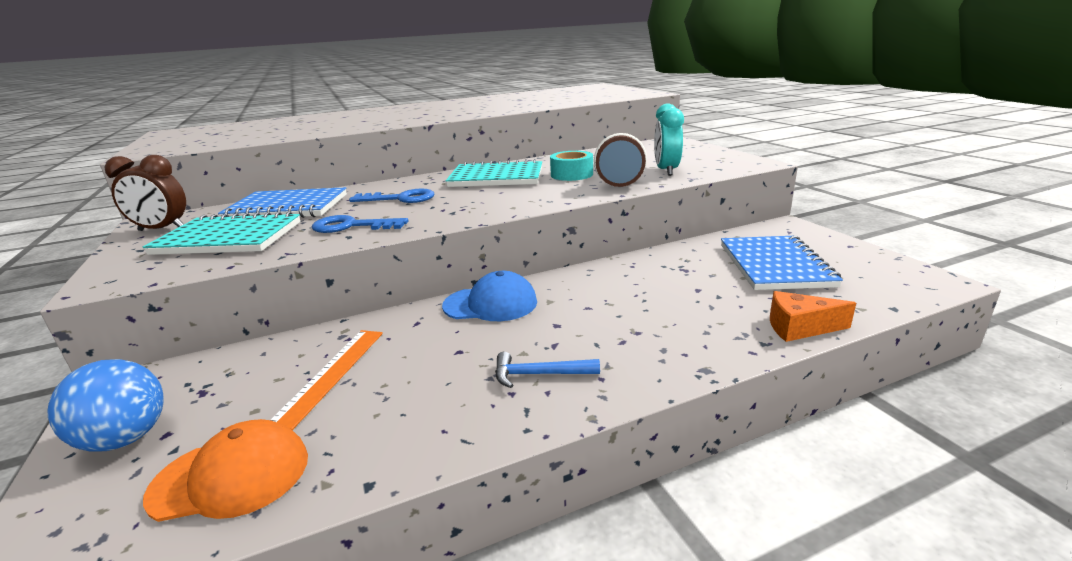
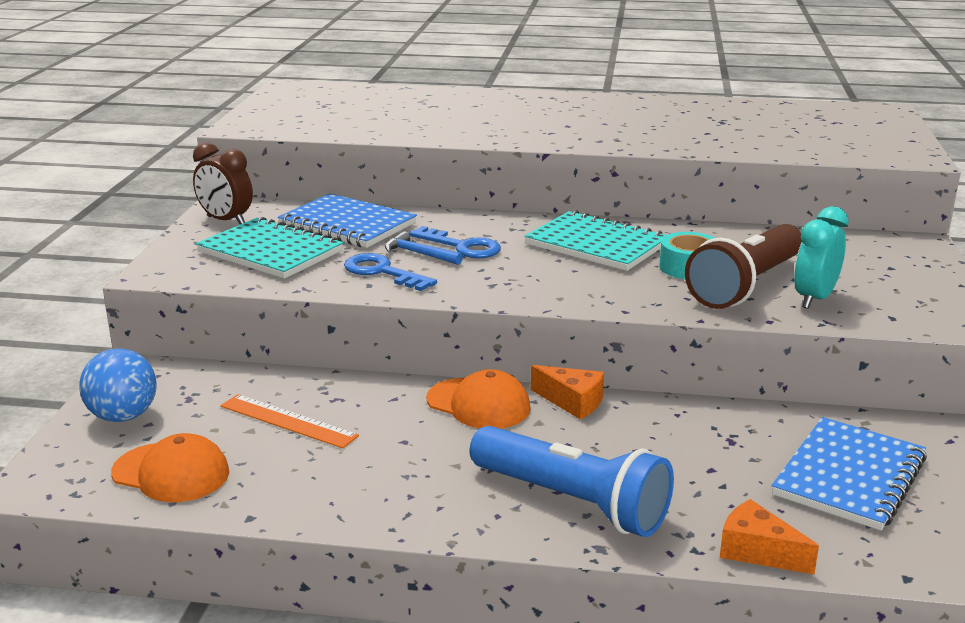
camera: 30 degrees right, 0 degrees up
orange ruler [271,330,383,430] -> orange ruler turned 75 degrees clockwise [220,394,359,448]
blue cap [442,271,537,321] -> orange cap [426,369,531,429]
blue hammer [495,352,600,388] -> blue hammer moved to [385,231,463,265]
none -> blue flashlight [470,426,674,537]
none -> orange cheese [531,365,604,419]

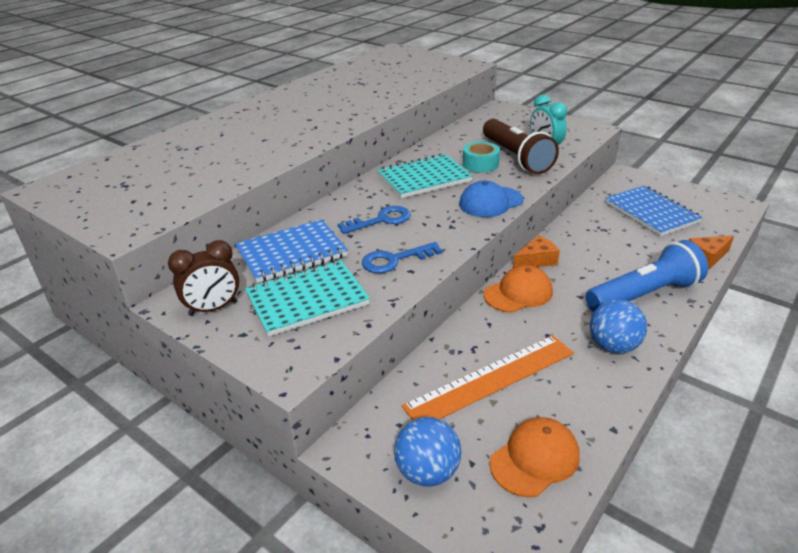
camera: 60 degrees left, 10 degrees up
orange ruler [220,394,359,448] -> orange ruler [402,335,574,420], size x1.60
blue hammer [385,231,463,265] -> none
none -> blue cap [459,181,523,217]
none -> blue ball [590,299,647,354]

